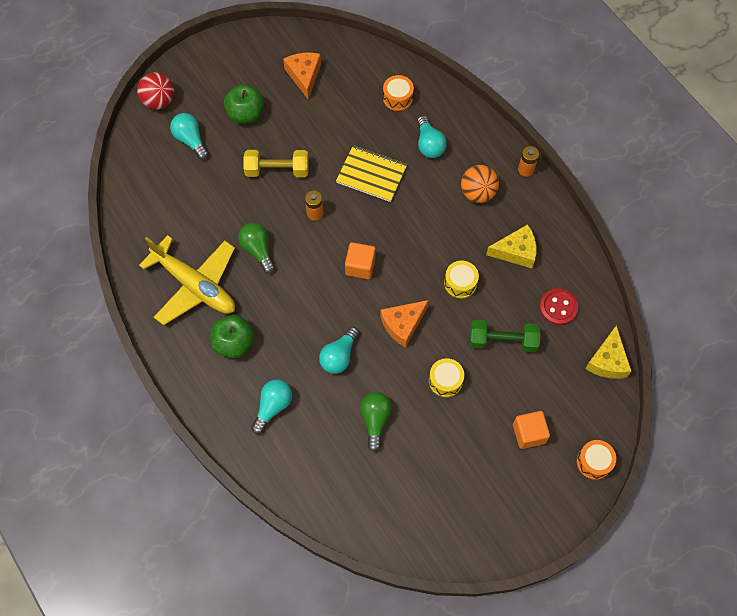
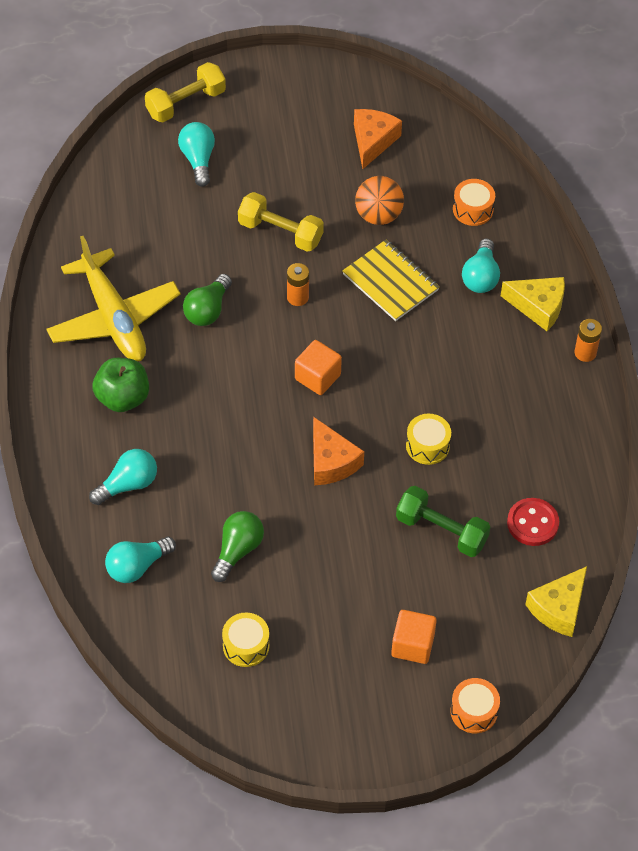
camera: 25 degrees right, 10 degrees down
red ball [137,72,174,109] -> yellow dumbbell [145,62,226,122]
green apple [224,84,264,124] -> none
green light bulb [238,223,275,274] -> green light bulb turned 150 degrees counterclockwise [183,274,232,326]
turquoise light bulb [319,327,359,374] -> turquoise light bulb moved to [105,537,176,583]
orange cheese [380,300,429,348] -> orange cheese turned 105 degrees counterclockwise [313,417,364,485]
yellow drum [429,358,464,397] -> yellow drum moved to [222,612,270,667]
orange ball [461,165,499,203] -> orange ball moved to [355,176,404,225]
yellow cheese [486,224,536,268] -> yellow cheese moved to [501,277,565,331]

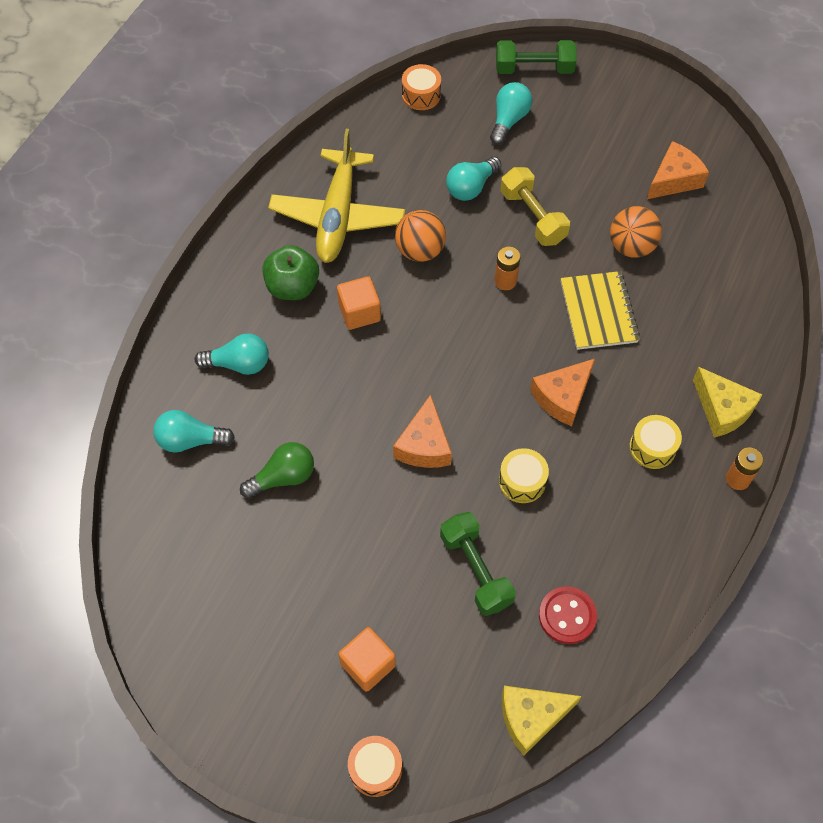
camera: 35 degrees right, 5 degrees up
yellow dumbbell [145,62,226,122] -> green dumbbell [496,40,577,74]
green light bulb [183,274,232,326] -> orange ball [395,210,446,262]
yellow drum [222,612,270,667] -> yellow drum moved to [630,415,682,469]
orange cube [295,340,342,395] -> orange cube moved to [337,276,381,330]
orange drum [453,179,495,226] -> orange drum moved to [402,64,441,110]
turquoise light bulb [462,239,500,293] -> turquoise light bulb moved to [446,157,501,201]
none -> orange cheese [530,359,595,426]

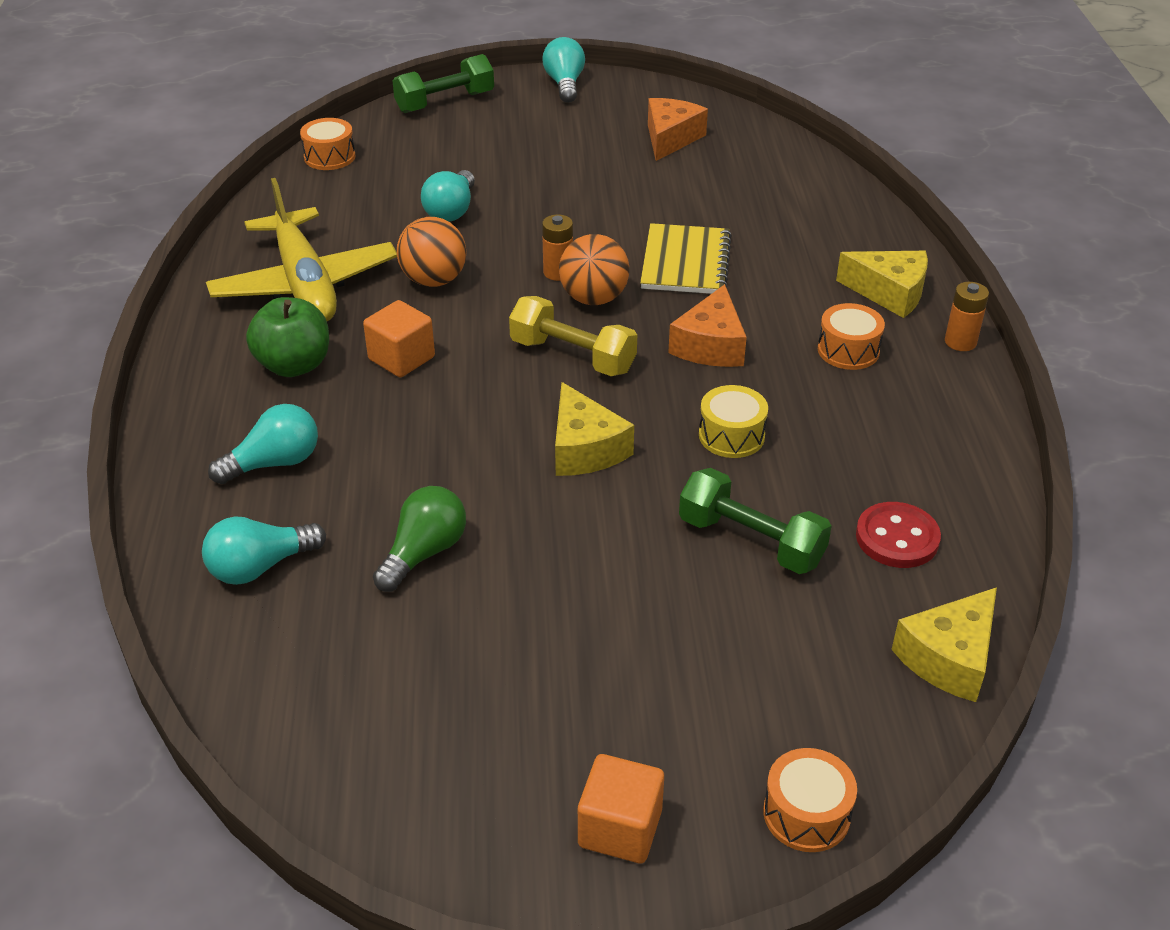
camera: 30 degrees left, 20 degrees down
orange cube [339,627,396,692] -> orange cube moved to [578,754,664,863]
orange cheese [393,395,452,468] -> yellow cheese [555,382,634,476]
turquoise light bulb [490,82,532,145] -> turquoise light bulb moved to [542,37,585,103]
yellow dumbbell [501,167,570,246] -> yellow dumbbell moved to [509,296,637,376]
yellow notebook [561,271,640,350] -> yellow notebook turned 45 degrees clockwise [640,223,732,294]
orange ball [610,206,662,258] -> orange ball moved to [559,234,629,305]
yellow drum [630,415,682,469] -> orange drum [818,303,885,370]

